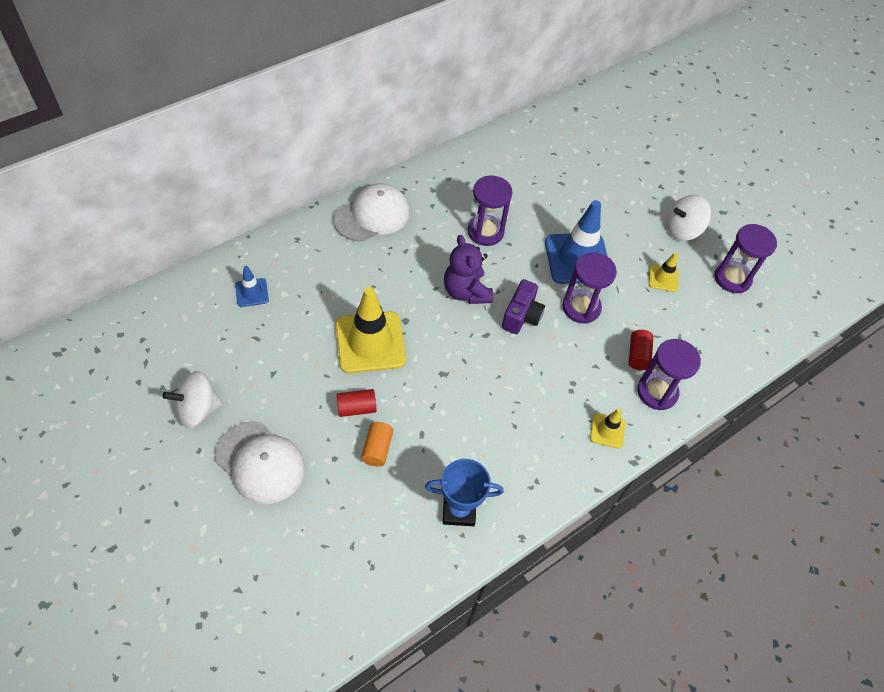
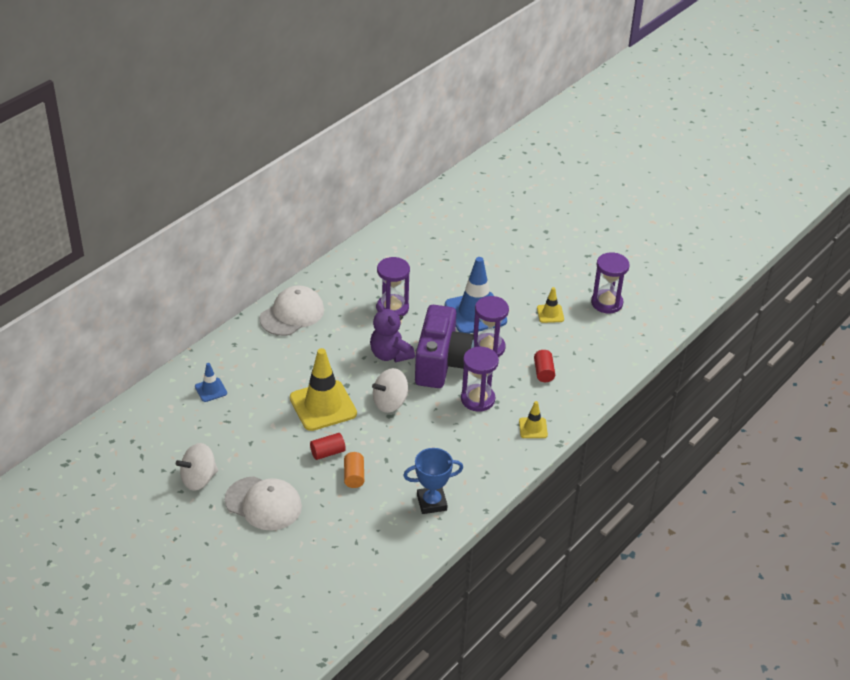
camera: 10 degrees left, 15 degrees down
purple camera [502,279,545,334] -> purple camera [415,305,474,388], size x1.85
purple hourglass [637,339,701,410] -> purple hourglass moved to [461,347,499,412]
white spinning top [667,195,711,241] -> white spinning top moved to [372,368,408,413]

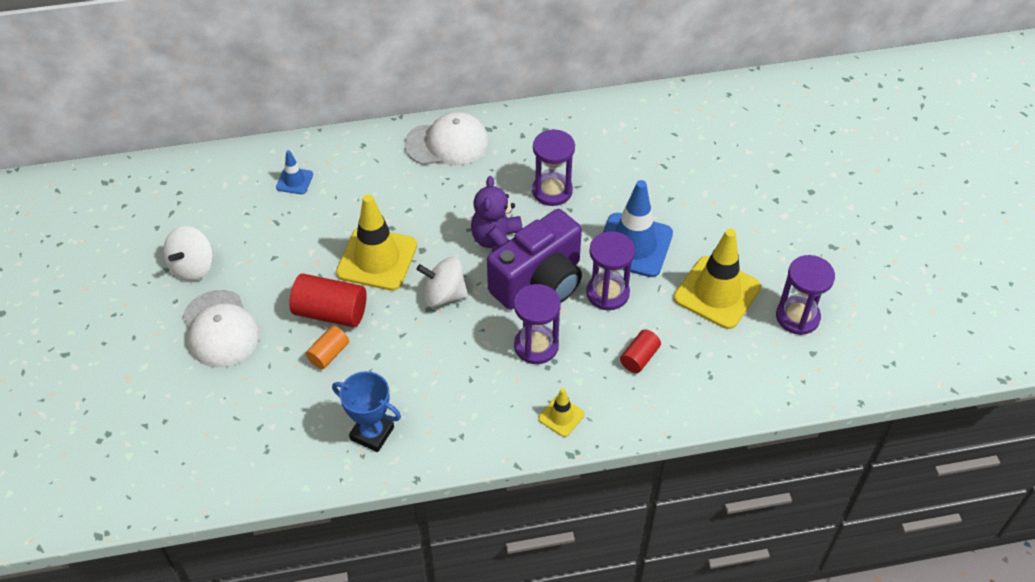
camera: 40 degrees right, 10 degrees up
white spinning top [176,443,218,491] -> white spinning top turned 75 degrees counterclockwise [163,226,213,281]
red cylinder [310,433,346,460] -> red cylinder [289,274,367,327], size x1.75
yellow traffic cone [537,287,564,323] -> yellow traffic cone [674,229,761,329], size x2.07

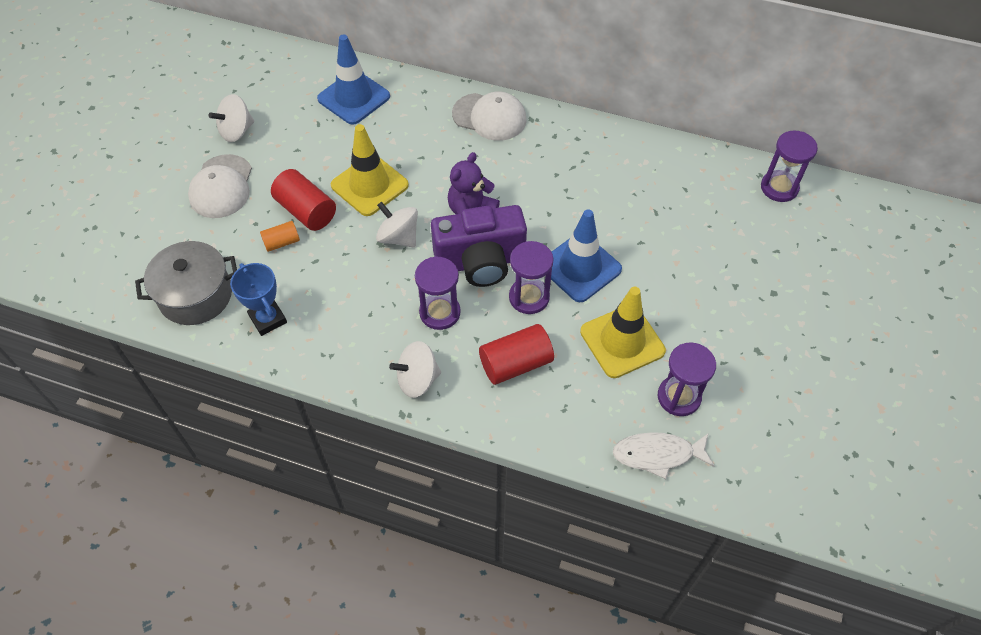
camera: 30 degrees right, 5 degrees up
blue traffic cone [276,150,313,194] -> blue traffic cone [317,34,390,125], size x2.07
purple hourglass [532,129,575,206] -> purple hourglass moved to [761,131,818,202]
yellow traffic cone [538,388,585,437] -> white spinning top [389,341,441,398]
red cylinder [620,330,661,373] -> red cylinder [479,324,554,385], size x1.75
none -> grey pot [135,241,237,325]
none -> white fish [613,432,715,479]

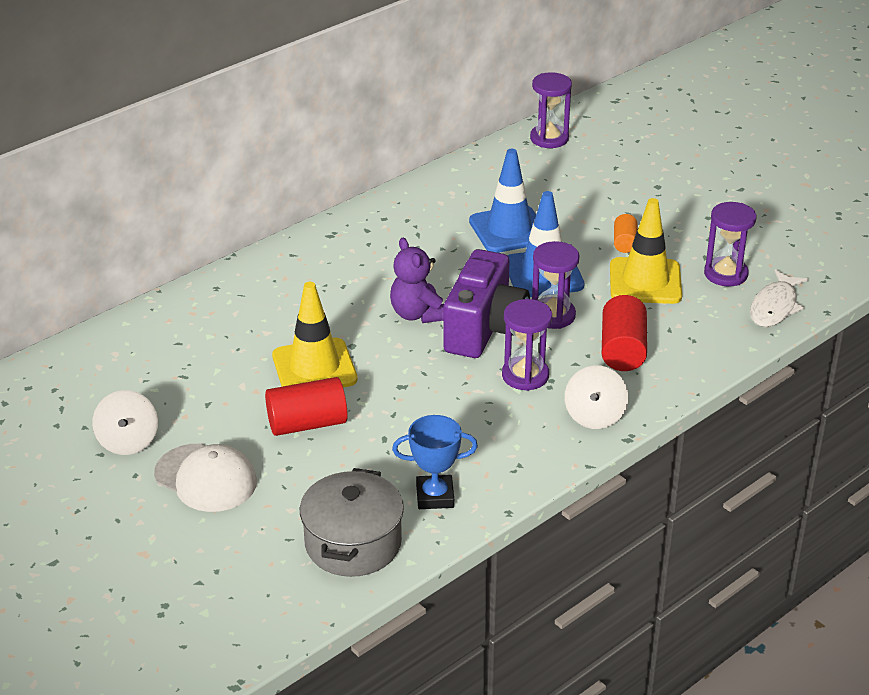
camera: 60 degrees left, 20 degrees down
orange cylinder [260,221,300,252] -> orange cylinder moved to [614,214,637,253]
blue traffic cone [317,34,390,125] -> blue traffic cone moved to [469,149,536,253]
white spinning top [376,202,418,248] -> none
white cap [452,91,526,141] -> none

